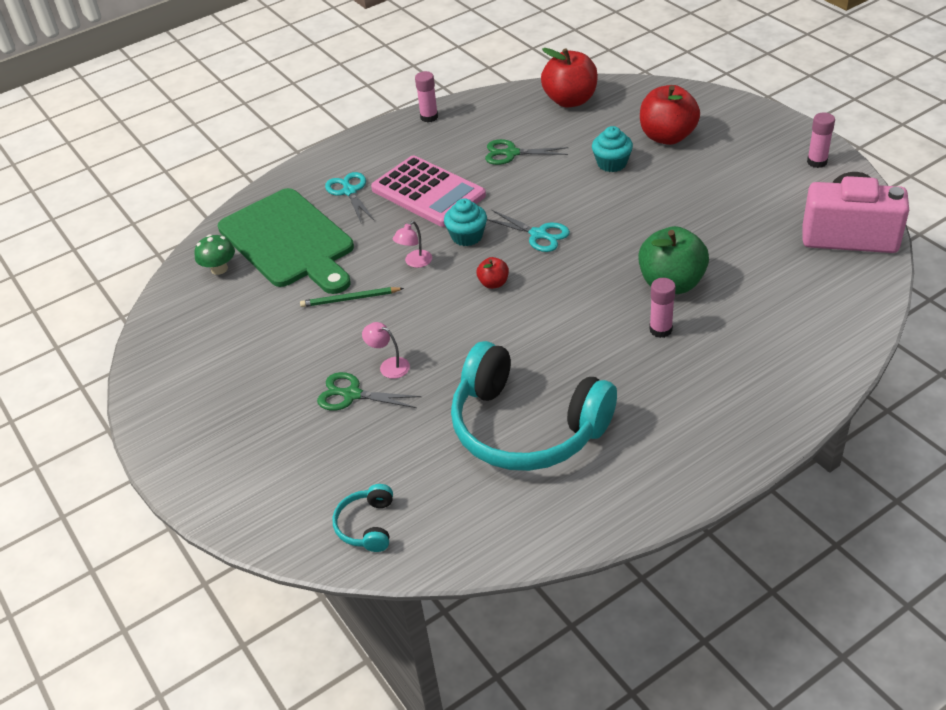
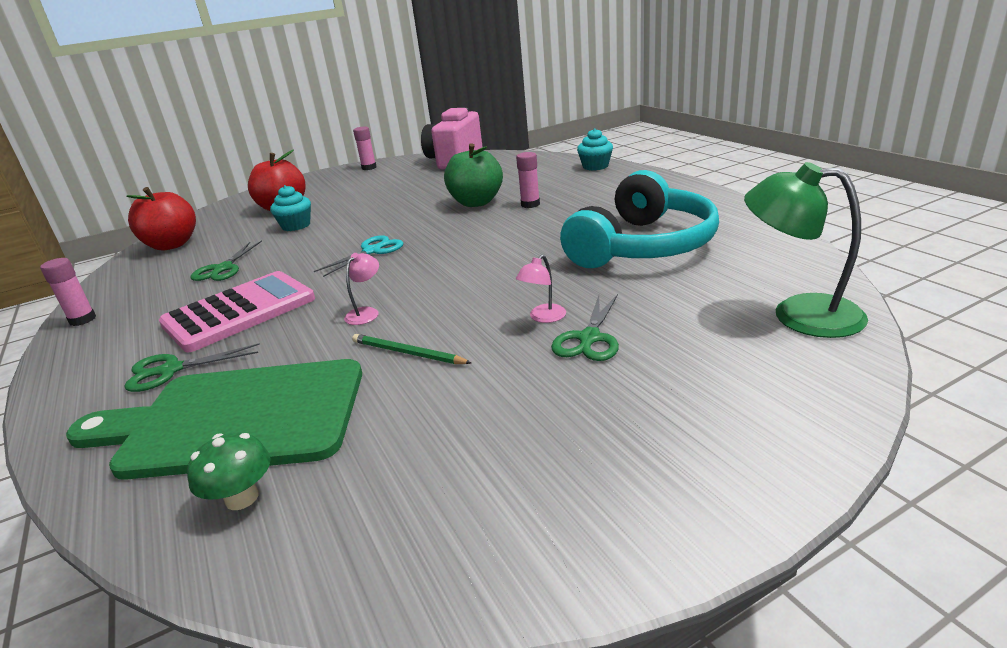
camera: 85 degrees left, 15 degrees down
green cutting board [218,188,354,294] -> green cutting board turned 150 degrees counterclockwise [66,359,362,480]
green pencil [300,287,404,307] -> green pencil turned 120 degrees clockwise [352,334,471,364]
turquoise scissors [325,172,375,223] -> green scissors [124,343,260,392]
turquoise headphones [332,484,393,552] -> green lamp [744,162,868,338]
pink lamp [393,221,432,268] -> pink lamp turned 105 degrees counterclockwise [344,253,379,325]
turquoise cupcake [444,198,487,246] -> turquoise cupcake moved to [577,128,613,171]
red apple [476,257,509,289] -> none

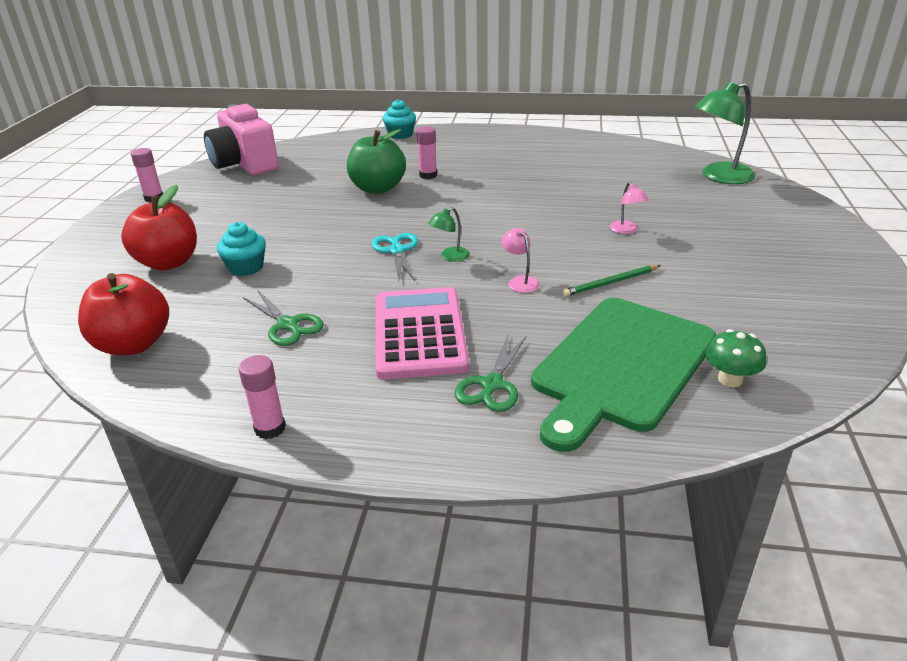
camera: 55 degrees left, 5 degrees up
green scissors [551,294,619,361] -> none
turquoise headphones [560,170,719,268] -> none
none -> green lamp [428,207,470,262]

